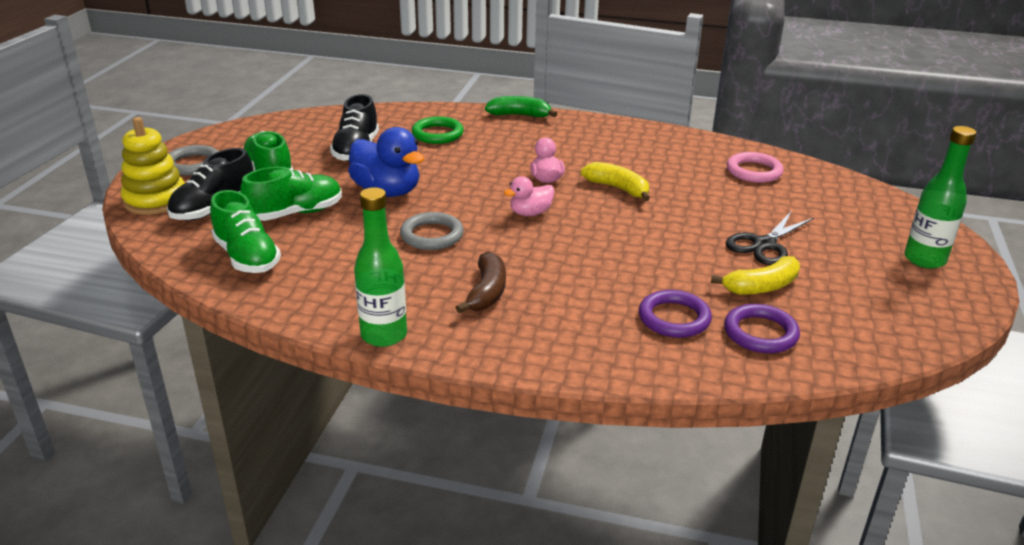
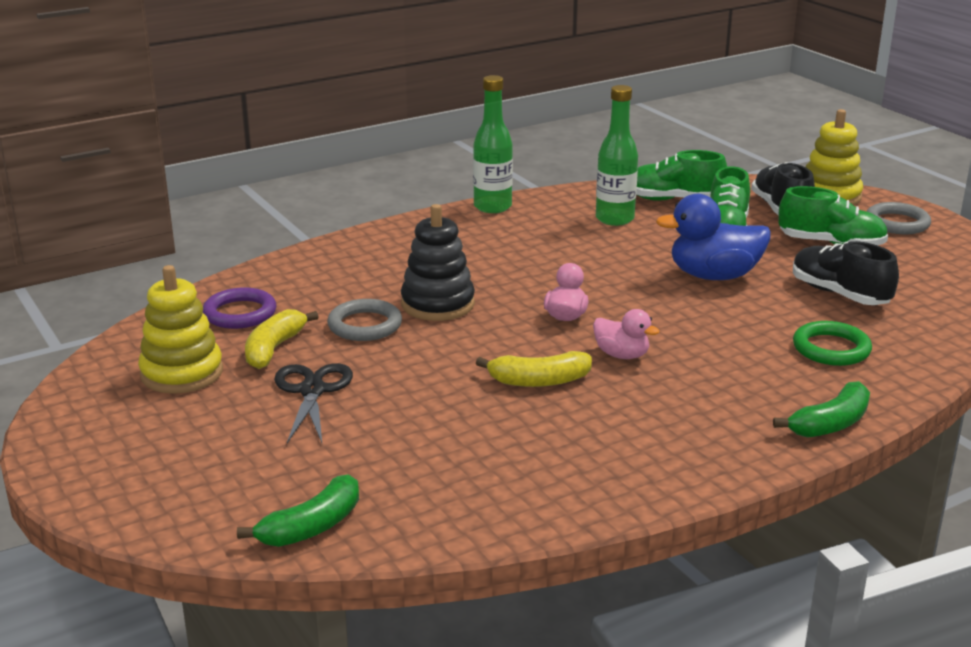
camera: 135 degrees right, 5 degrees down
grey ring [400,212,464,250] -> grey ring moved to [327,299,402,341]
brown banana [455,251,506,313] -> none
purple ring [639,290,712,338] -> none
pink ring [727,152,784,183] -> none
green bottle [904,126,976,269] -> green bottle moved to [596,85,638,226]
none -> yellow stacking toy [138,265,223,394]
none -> green banana [237,474,359,547]
none -> black stacking toy [401,204,475,321]

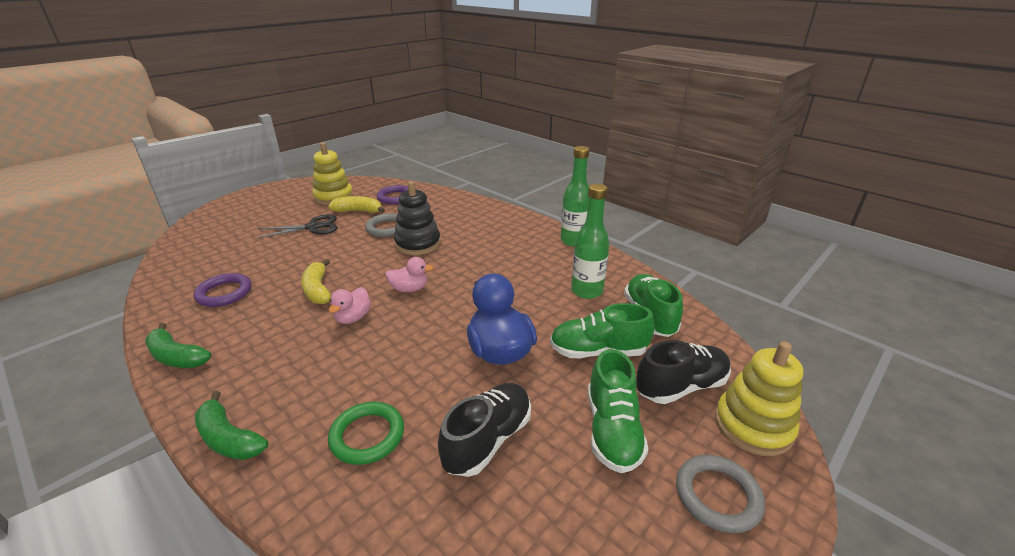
camera: 75 degrees right, 5 degrees up
green banana [237,474,359,547] -> green banana moved to [145,323,211,368]
none -> purple ring [193,273,251,307]

